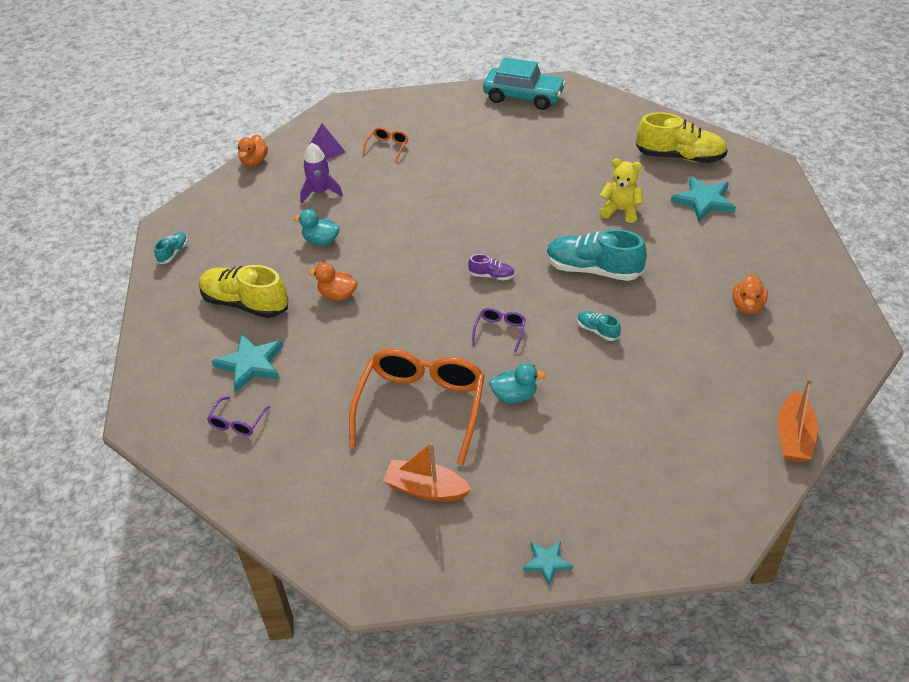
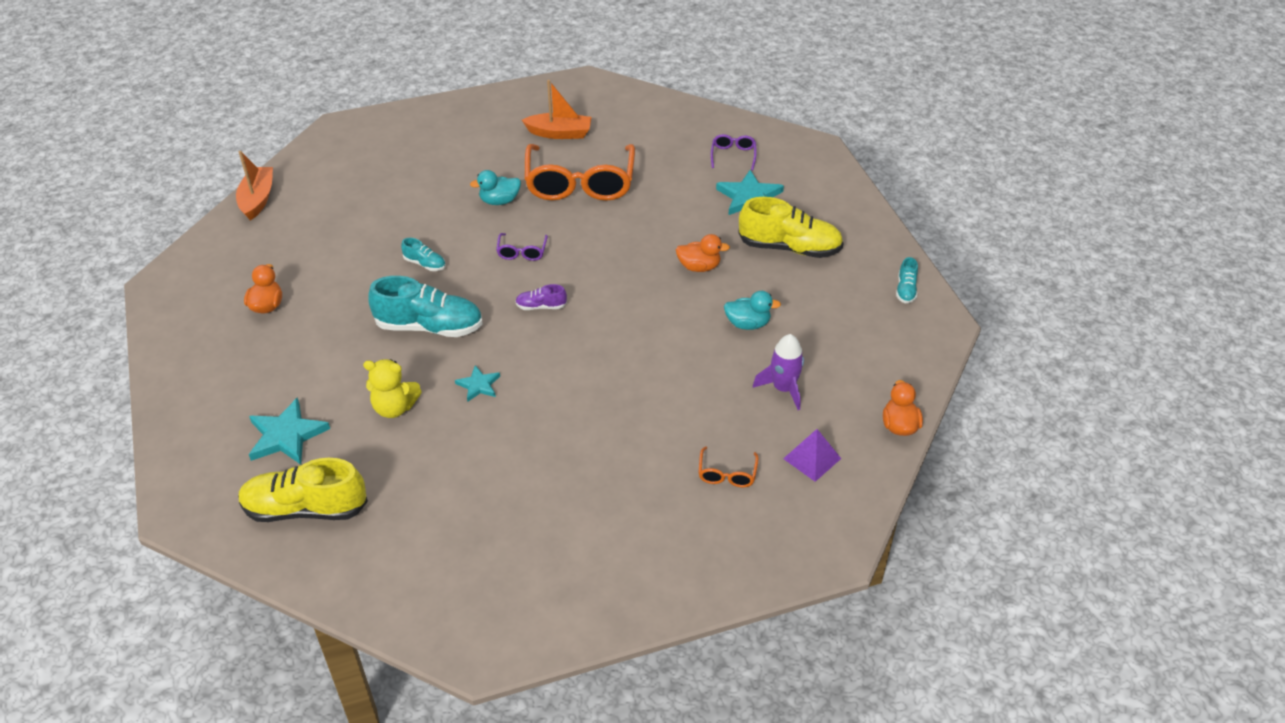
camera: 165 degrees right, 0 degrees up
turquoise car [483,57,566,110] -> none
turquoise star [523,541,573,586] -> turquoise star moved to [455,365,500,402]

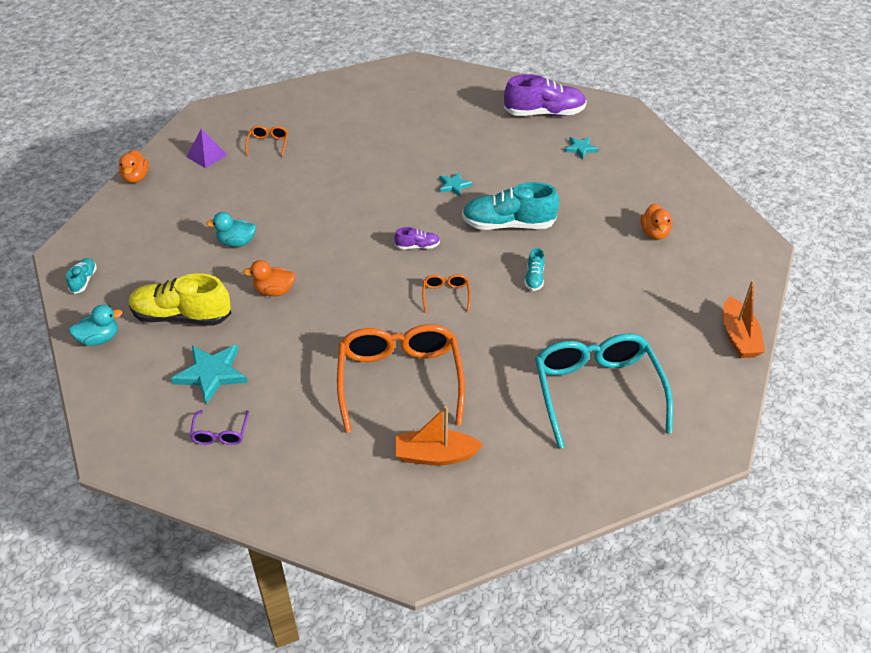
camera: 175 degrees right, 0 degrees up
yellow shoe [238,458,368,522] -> purple shoe [504,74,587,116]
turquoise star [249,397,330,465] -> turquoise star [564,137,599,159], size x0.58
yellow teddy bear [363,359,422,418] -> none
turquoise shoe [401,238,446,271] -> turquoise shoe turned 105 degrees counterclockwise [524,248,545,291]
turquoise duck [470,170,521,205] -> turquoise duck moved to [69,305,122,346]
purple glasses [496,233,548,261] -> orange glasses [422,274,471,313]
purple rocket [753,334,804,410] -> none
none -> turquoise glasses [535,334,673,449]

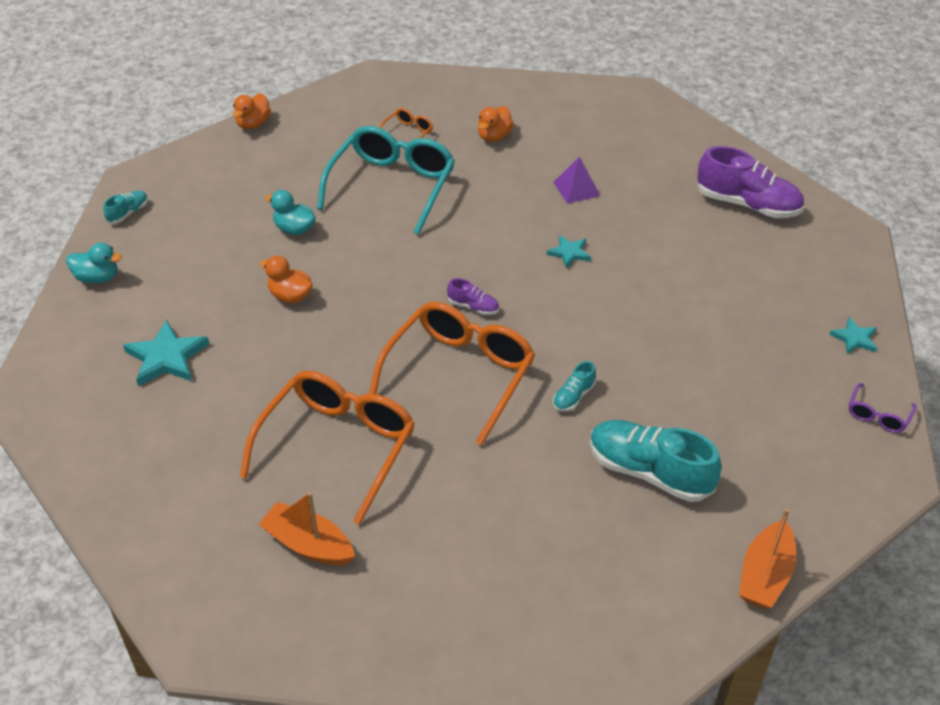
camera: 30 degrees right, 0 degrees up
yellow shoe [129,273,231,326] -> none
purple pyramid [186,129,228,168] -> purple pyramid moved to [553,156,601,204]
purple glasses [190,410,249,445] -> purple glasses moved to [849,383,917,433]
orange glasses [422,274,471,313] -> orange glasses [369,302,535,445], size x2.36
turquoise shoe [462,182,559,230] -> turquoise shoe moved to [590,420,721,502]
turquoise glasses [535,334,673,449] -> turquoise glasses moved to [317,126,455,235]
turquoise star [564,137,599,159] -> turquoise star moved to [829,317,877,354]
orange duck [640,203,672,240] -> orange duck moved to [478,106,514,142]

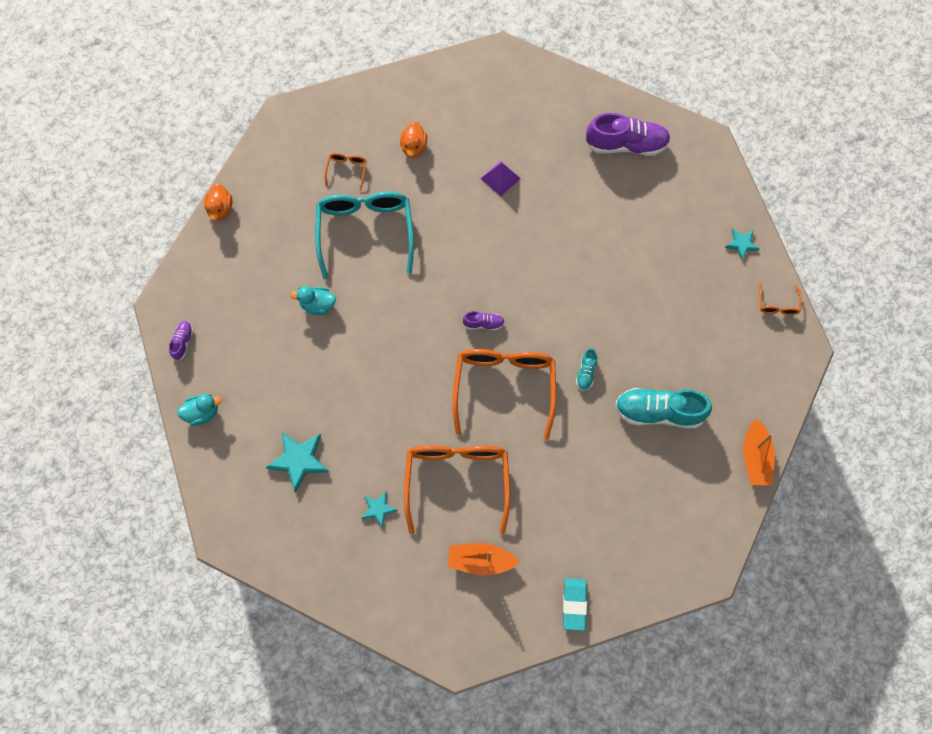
camera: 25 degrees left, 25 degrees up
turquoise shoe [103,190,148,224] -> purple shoe [169,321,193,361]
orange duck [260,256,313,303] -> none
turquoise star [547,235,591,268] -> turquoise star moved to [361,491,398,528]
purple glasses [849,383,917,433] -> orange glasses [759,282,801,315]
none -> turquoise eraser [563,578,587,631]

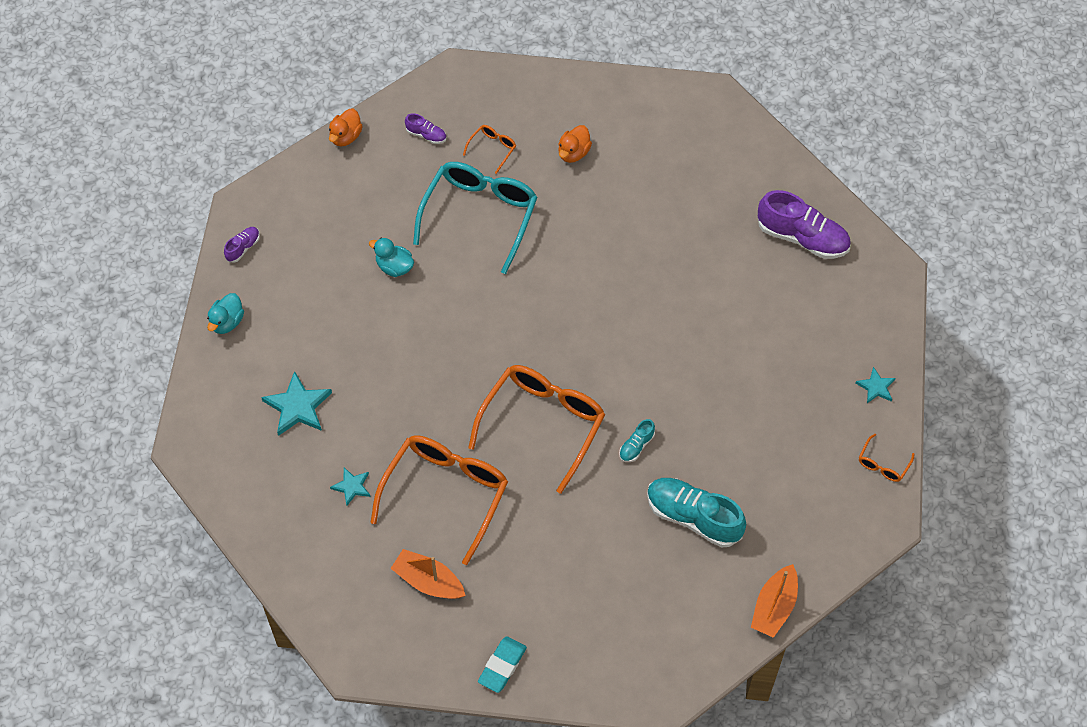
camera: 25 degrees right, 10 degrees down
turquoise duck [177,394,222,426] -> turquoise duck turned 105 degrees clockwise [207,293,244,334]
purple shoe [463,311,505,330] -> purple shoe moved to [405,113,446,144]
purple pyramid [481,161,521,196] -> none

